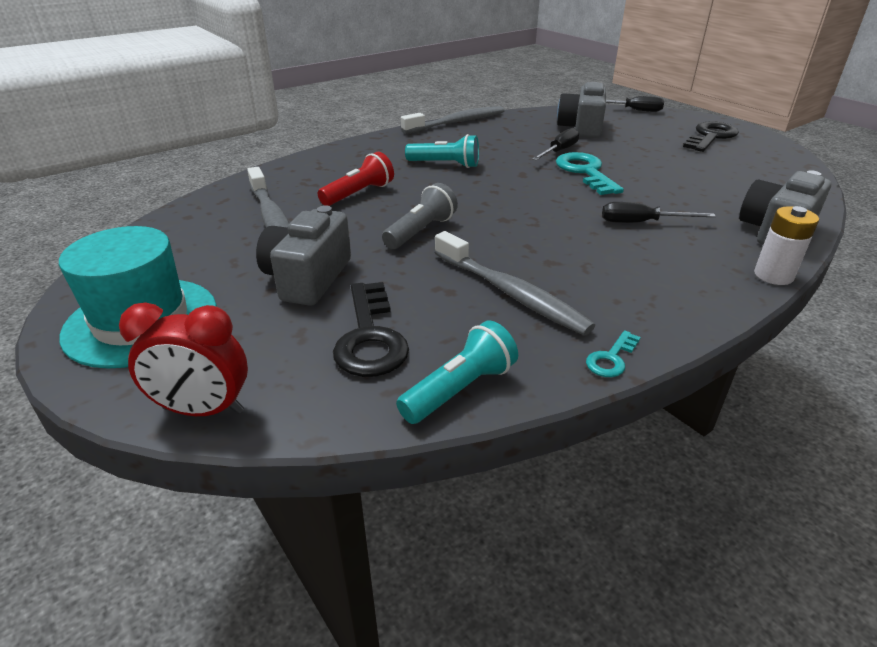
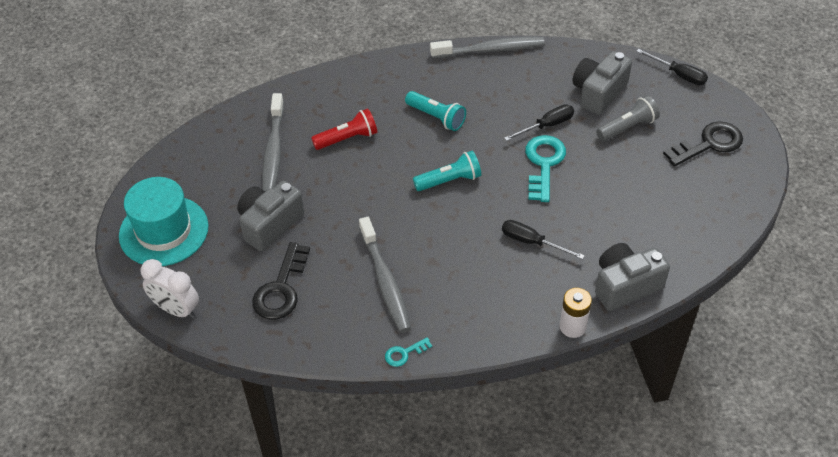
camera: 25 degrees right, 15 degrees up
red clock [119,302,248,416] -> white clock [140,259,199,319]
grey flashlight [382,183,458,249] -> grey flashlight moved to [596,95,660,141]
turquoise flashlight [396,320,518,424] -> turquoise flashlight moved to [413,151,481,191]

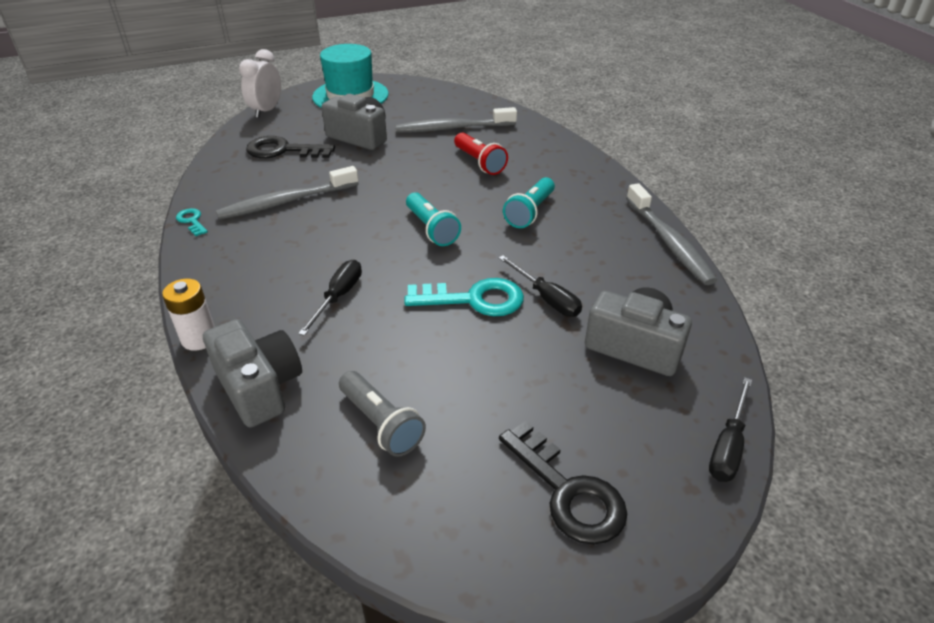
camera: 80 degrees right, 10 degrees down
grey flashlight [596,95,660,141] -> grey flashlight moved to [339,371,426,457]

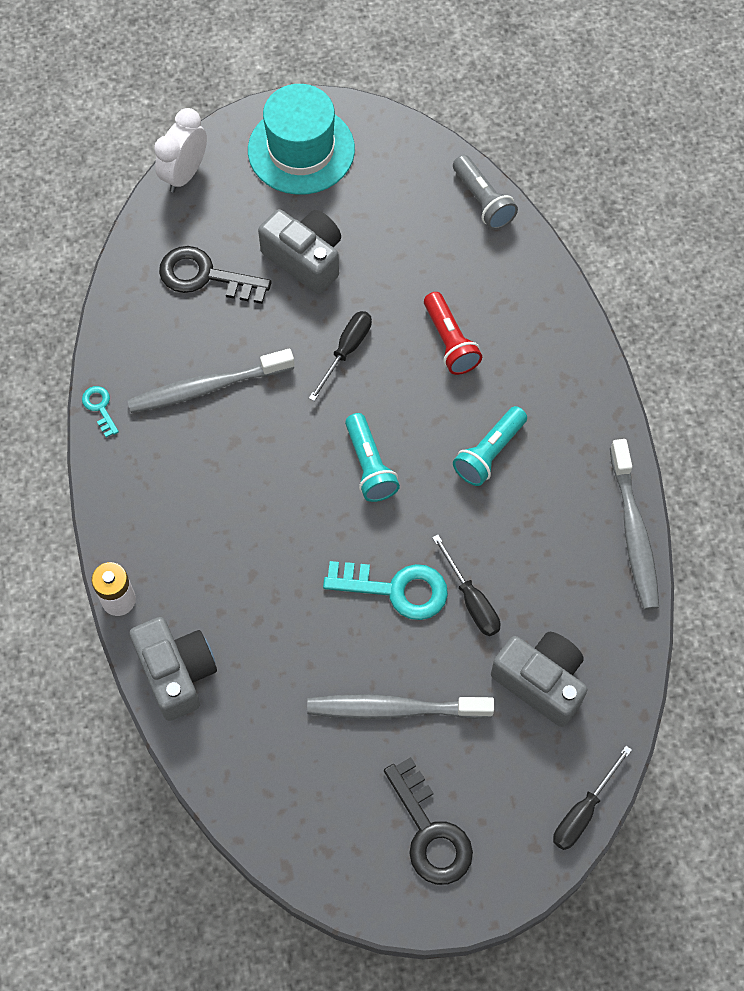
camera: 10 degrees right, 25 degrees up
black screwdriver [298,260,362,336] -> black screwdriver moved to [309,311,372,401]
grey flashlight [339,371,426,457] -> grey flashlight moved to [453,155,518,230]
grey toothbrush [395,107,517,133] -> grey toothbrush moved to [307,694,494,719]

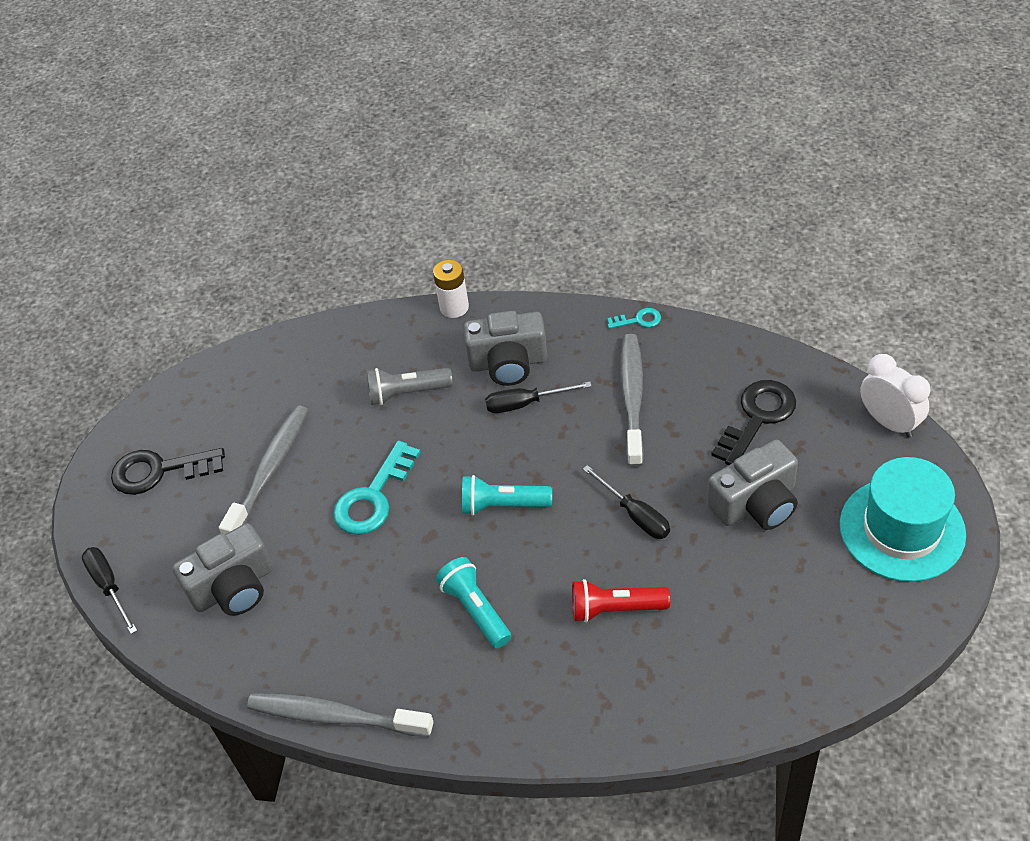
camera: 115 degrees right, 15 degrees down
grey camera [129,617,217,721] -> grey camera moved to [463,311,547,386]
black screwdriver [432,535,501,636] -> black screwdriver moved to [485,382,592,413]
grey flashlight [453,155,518,230] -> grey flashlight moved to [367,368,453,405]

